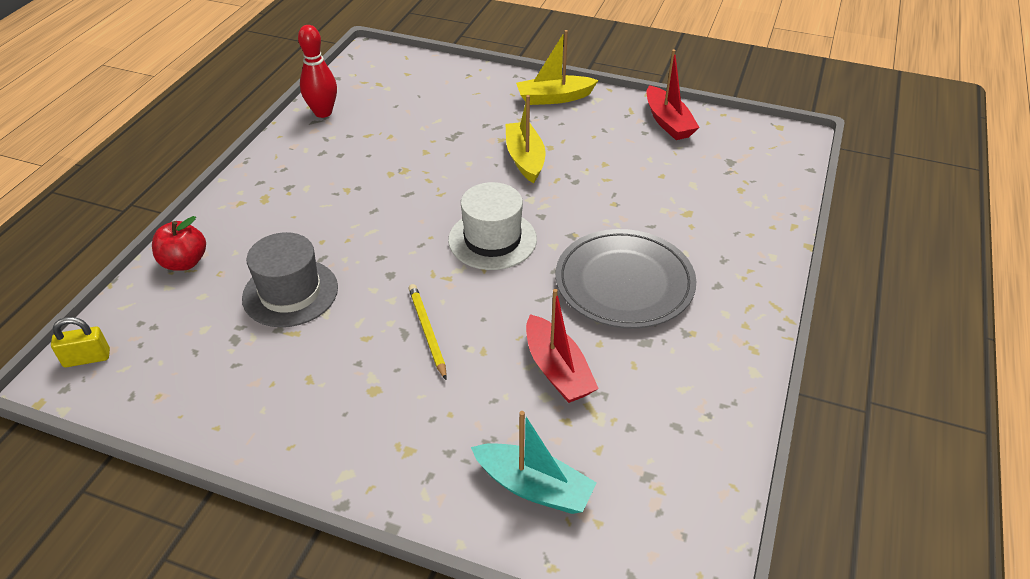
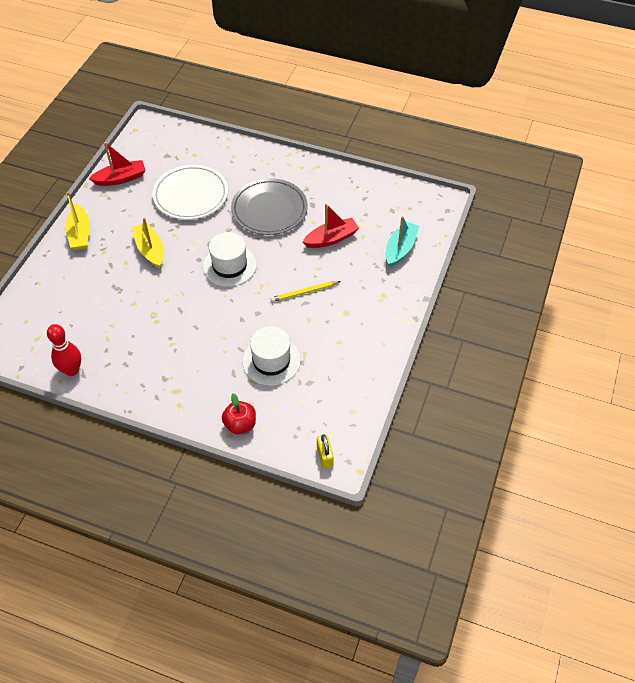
camera: 90 degrees left, 10 degrees up
grey hat [242,232,338,327] -> white hat [242,326,301,386]
yellow boat [505,95,546,183] -> yellow boat turned 75 degrees clockwise [132,217,164,268]
none -> white plate [152,165,228,220]

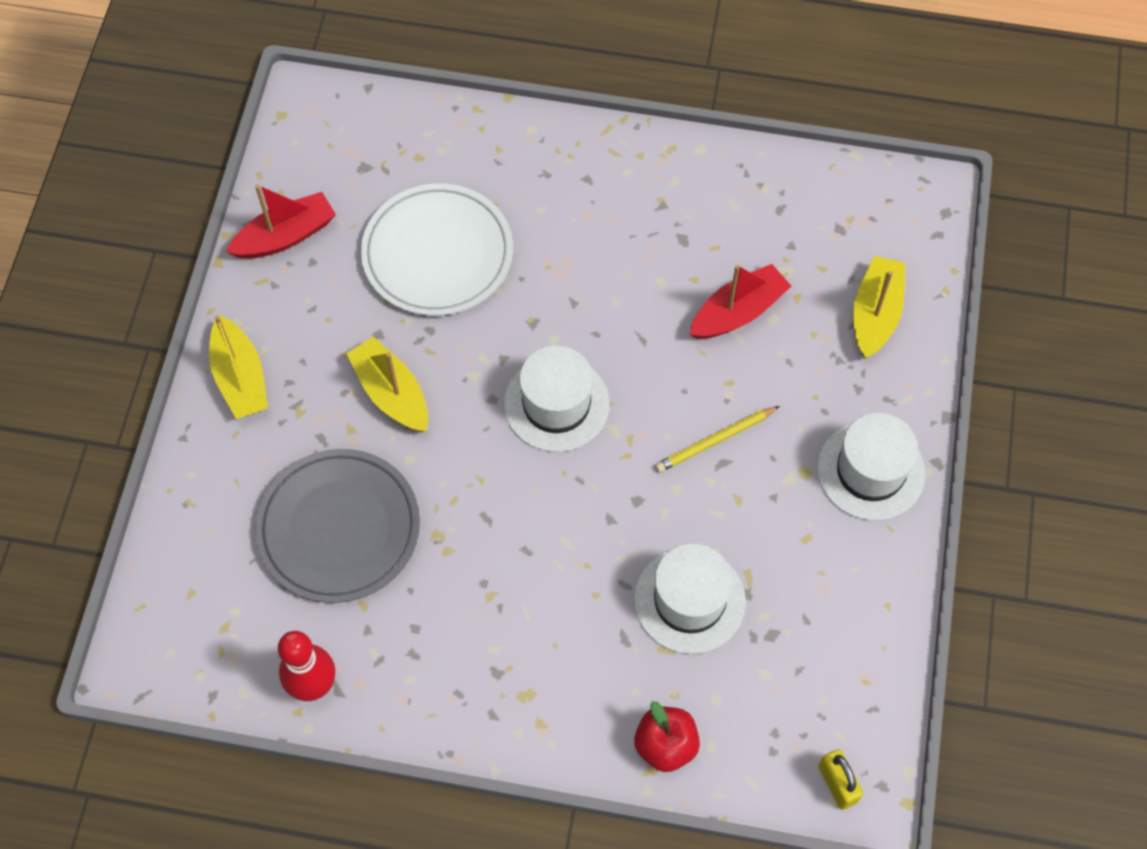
camera: 10 degrees left, 10 degrees up
grey plate [231,178,308,235] -> grey plate moved to [255,449,420,603]
turquoise boat [386,216,419,267] -> yellow boat [853,256,905,358]
none -> white hat [817,413,925,521]

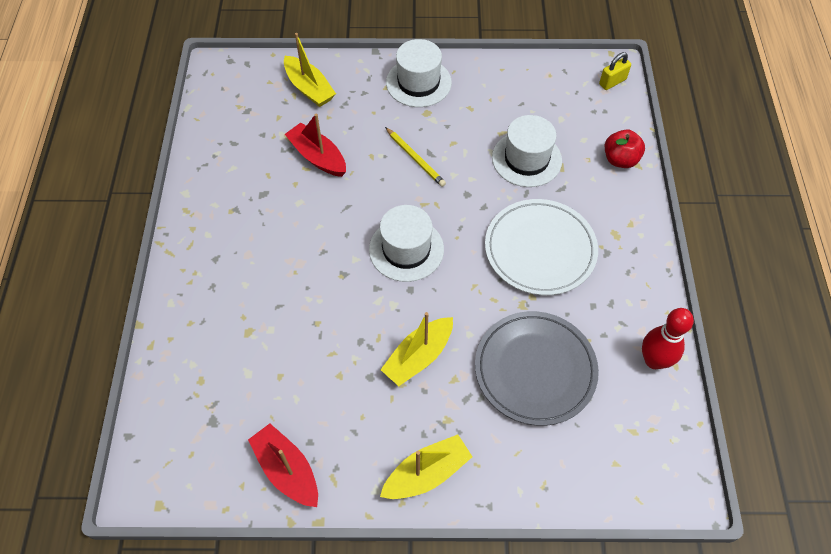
camera: 100 degrees left, 5 degrees down
white plate [361,184,513,316] -> white plate moved to [485,199,598,295]
yellow boat [853,256,905,358] -> yellow boat turned 135 degrees counterclockwise [284,33,336,107]

